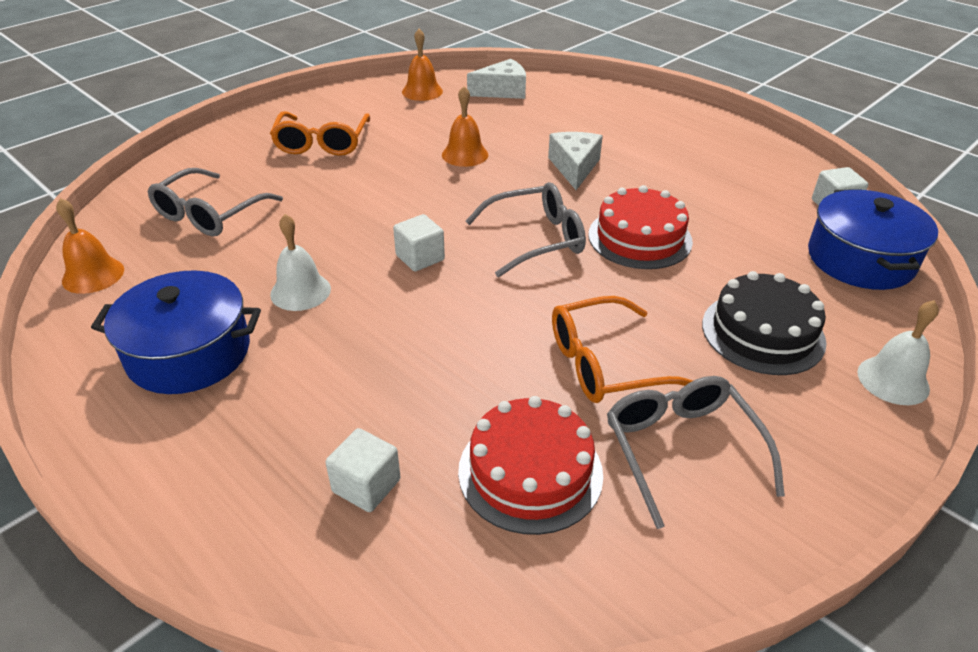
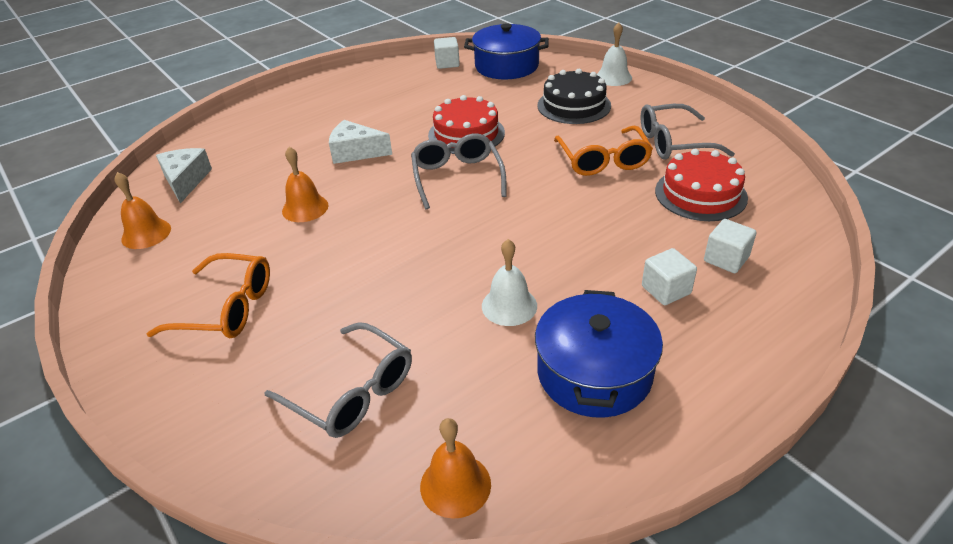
camera: 80 degrees left, 0 degrees up
white cube [393,214,445,271] -> white cube moved to [642,248,697,305]

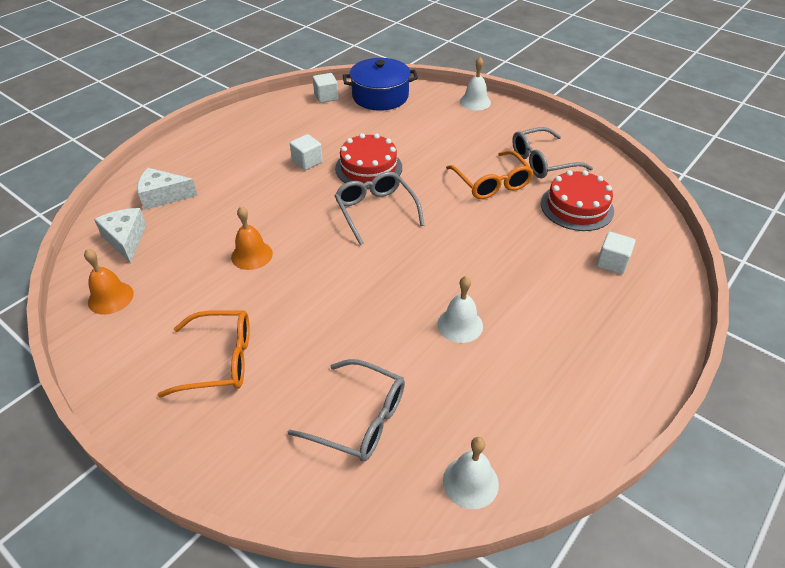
camera: 15 degrees left, 5 degrees up
white cheese [329,120,392,164] -> white cheese moved to [137,168,198,210]
orange bell [420,418,491,519] -> white bell [443,437,499,509]
blue pot [535,290,663,418] -> none
black cake [537,69,611,124] -> none
white cube [642,248,697,305] -> white cube moved to [290,134,323,170]

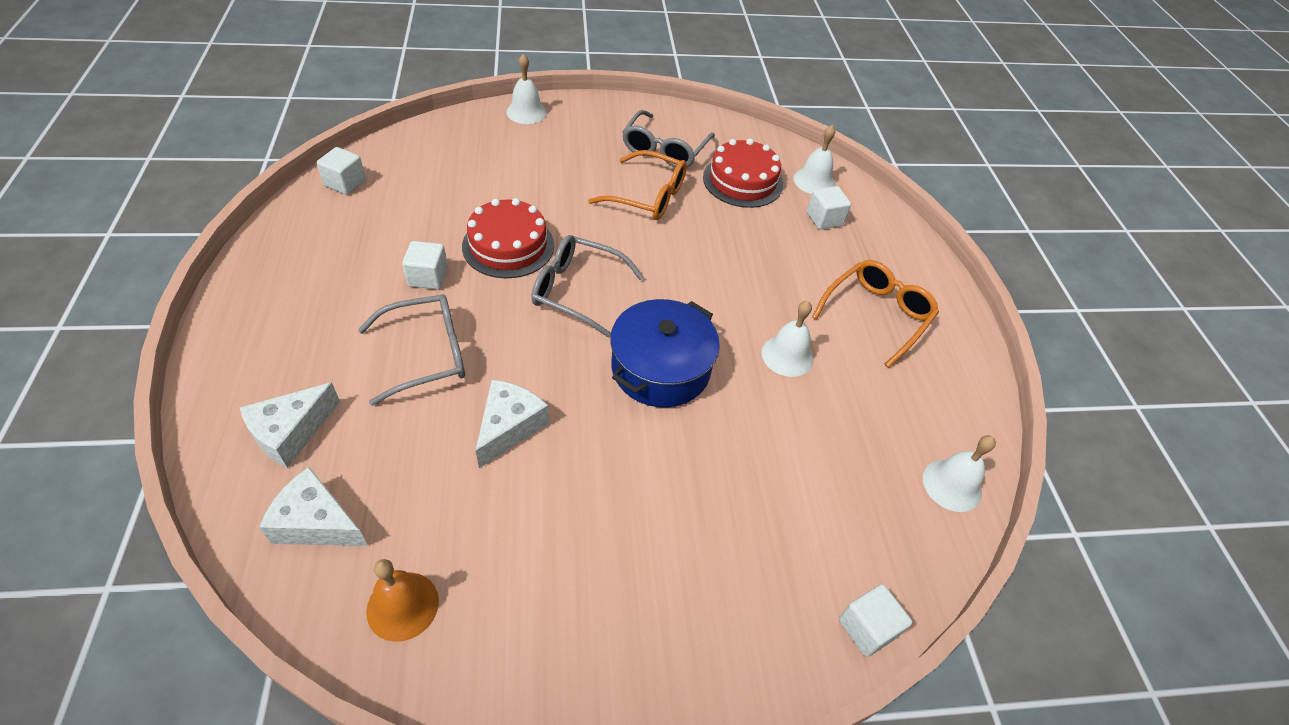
camera: 50 degrees left, 5 degrees up
orange glasses [157,310,250,398] -> orange glasses moved to [812,260,939,368]
orange bell [231,206,273,270] -> white cheese [476,380,549,468]
grey glasses [288,359,405,462] -> grey glasses moved to [358,294,465,406]
blue pot [343,58,418,111] -> blue pot moved to [610,299,720,408]
none -> white bell [794,125,835,194]
none -> white cube [839,584,912,657]

